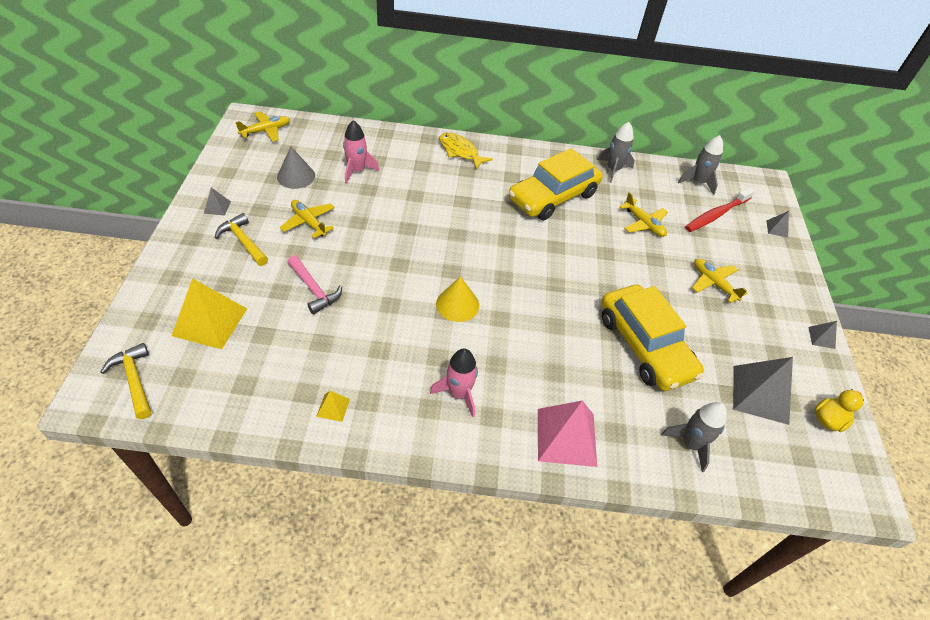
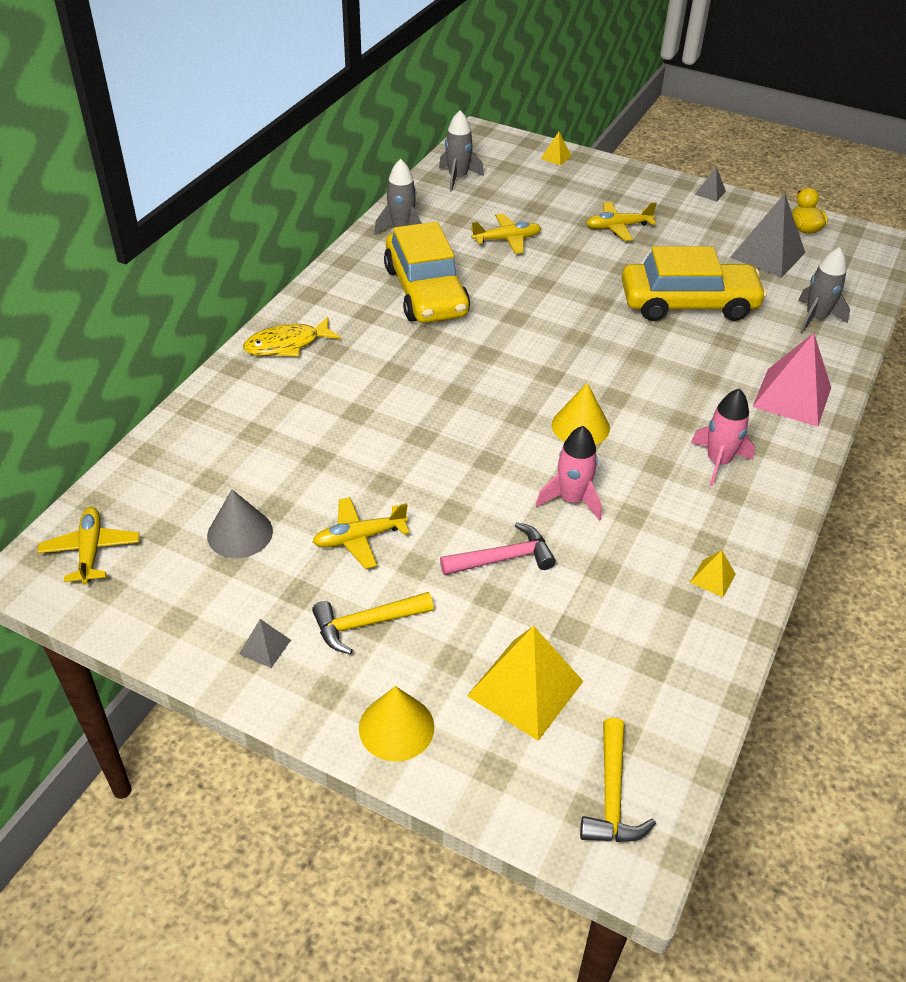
camera: 65 degrees left, 5 degrees down
yellow hammer [101,343,151,419] -> yellow hammer turned 75 degrees counterclockwise [580,718,656,842]
pink rocket [343,120,379,184] -> pink rocket moved to [536,426,602,521]
red toothbrush [685,187,755,232] -> none
grey pyramid [766,211,789,238] -> yellow pyramid [541,132,572,166]
none -> yellow cone [359,686,434,762]

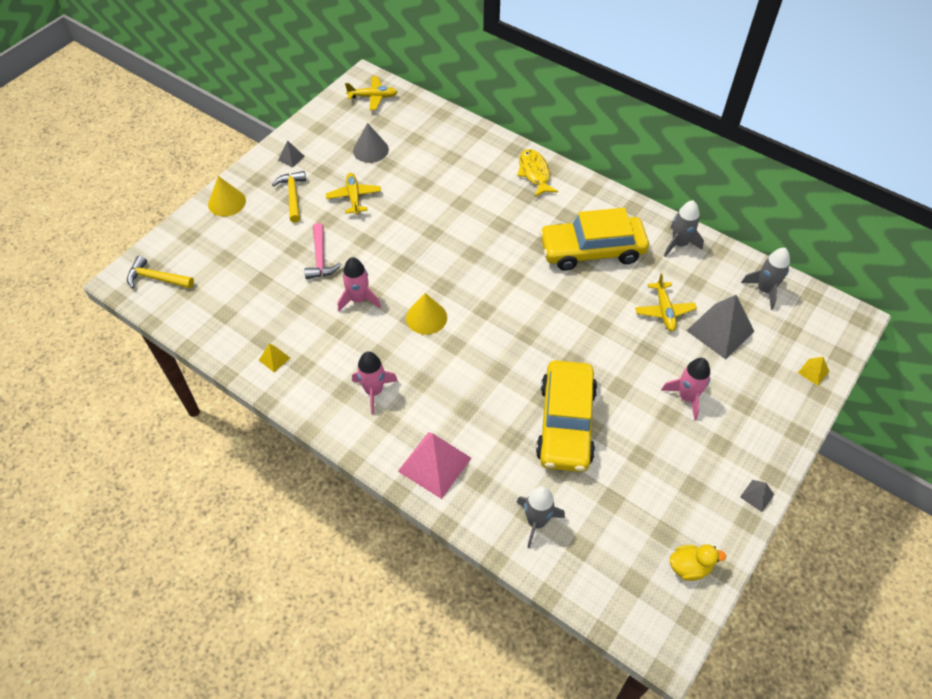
camera: 100 degrees right, 10 degrees up
yellow pyramid [467,626,583,741] -> none
yellow plane [586,202,657,241] -> pink rocket [661,358,710,420]
grey pyramid [730,194,805,278] -> grey pyramid moved to [686,295,754,359]

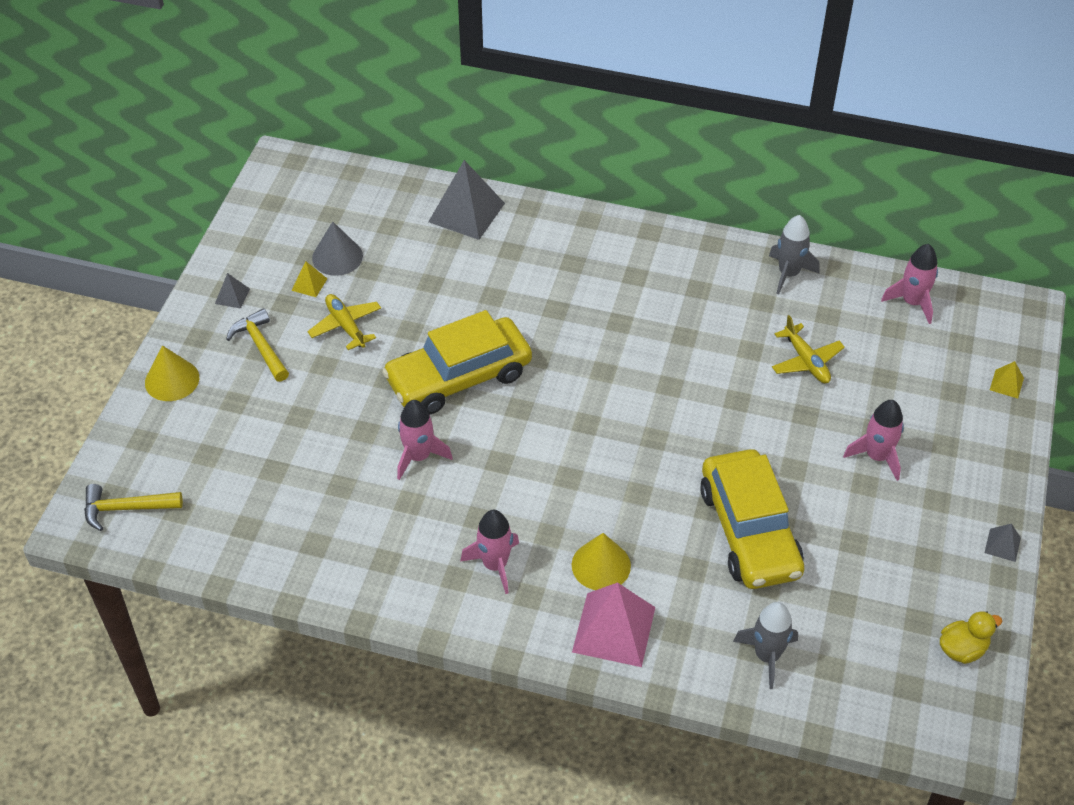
camera: 20 degrees left, 5 degrees down
yellow pyramid [259,343,290,372] -> yellow pyramid moved to [291,261,327,297]
pink hammer [304,223,342,279] -> none
yellow plane [345,76,398,110] -> none
yellow cone [406,293,447,335] -> yellow cone moved to [572,533,631,590]
yellow fish [517,149,558,197] -> none
yellow car [539,208,649,271] -> yellow car moved to [382,310,532,414]
grey pyramid [686,295,754,359] -> grey pyramid moved to [428,160,505,240]
grey rocket [741,248,790,310] -> pink rocket [881,244,938,324]

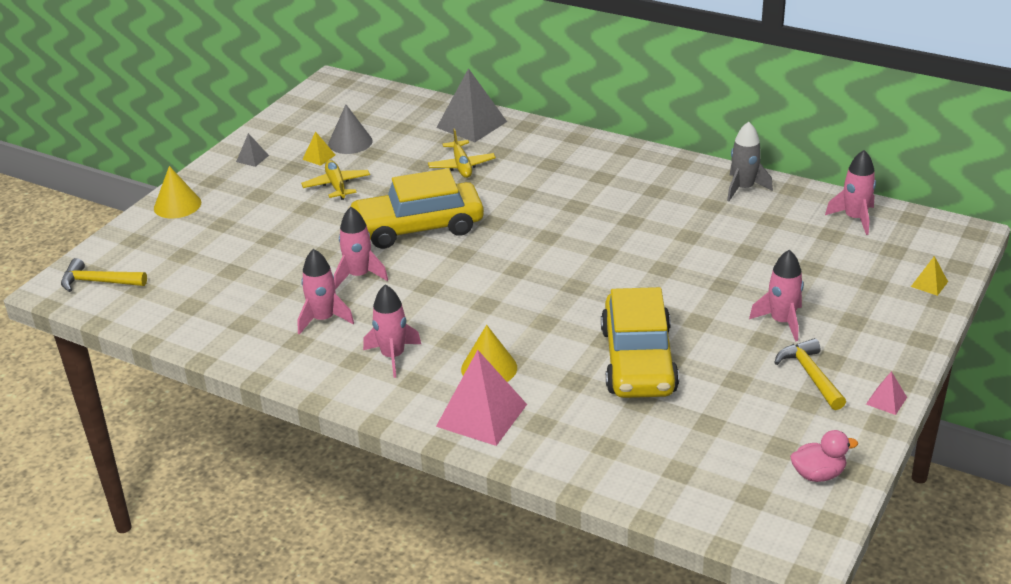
camera: 15 degrees right, 15 degrees down
yellow hammer [226,309,289,382] -> yellow hammer moved to [774,338,846,410]
grey rocket [733,602,798,689] -> none
yellow plane [772,315,845,383] -> yellow plane moved to [428,129,496,178]
yellow duck [940,611,1002,664] -> pink duck [790,430,858,482]
grey pyramid [984,523,1021,562] -> pink pyramid [866,371,907,415]
none -> pink rocket [297,249,354,335]

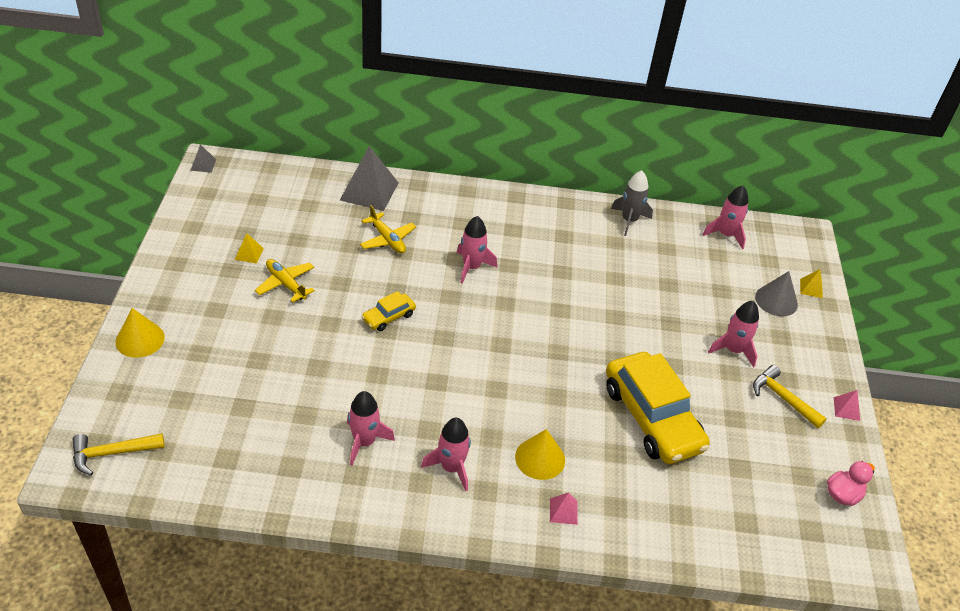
camera: 30 degrees left, 10 degrees up
grey pyramid [236,133,269,167] -> grey pyramid moved to [190,144,216,173]
grey cone [328,105,373,154] -> grey cone moved to [755,271,798,316]
pink rocket [334,207,388,289] -> pink rocket moved to [457,216,497,283]
yellow car [348,168,484,249] -> yellow car [361,291,416,331], size x0.45
pink pyramid [436,350,527,446] -> pink pyramid [550,492,578,525], size x0.46

